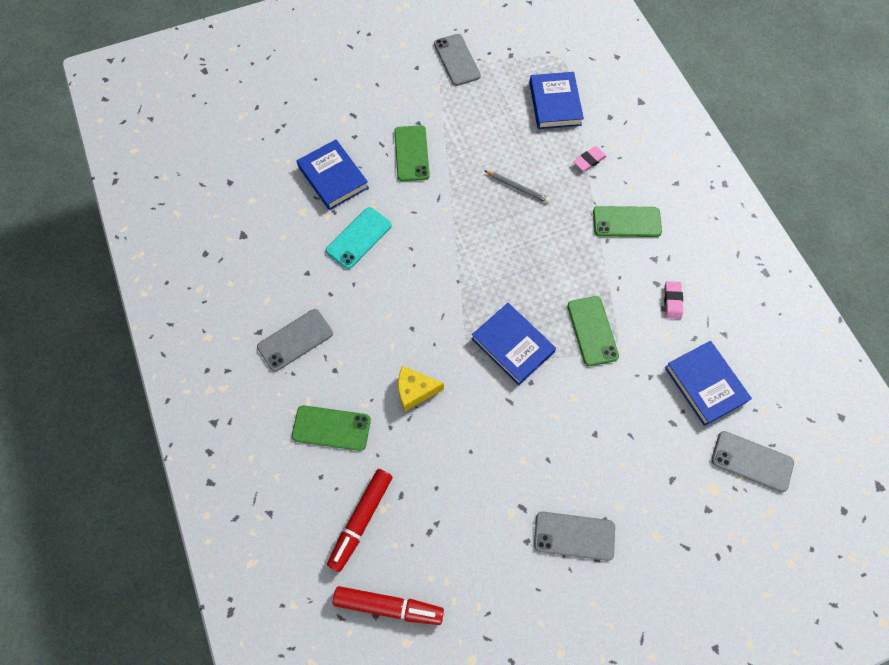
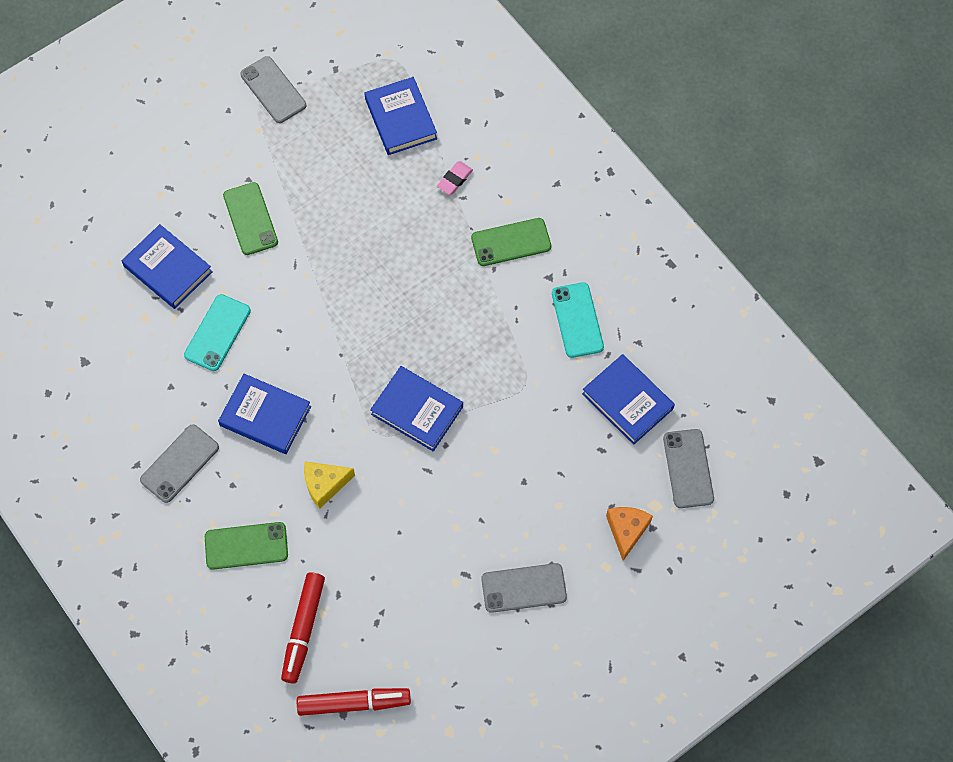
camera: 15 degrees left, 0 degrees up
grey pencil [484,170,550,203] -> none
green phone [567,296,619,366] -> none
pink eraser [664,281,683,319] -> turquoise phone [552,282,604,358]
grey phone [711,431,794,492] -> grey phone turned 75 degrees clockwise [663,429,714,508]
none -> blue book [218,374,311,454]
none -> orange cheese [606,507,653,561]

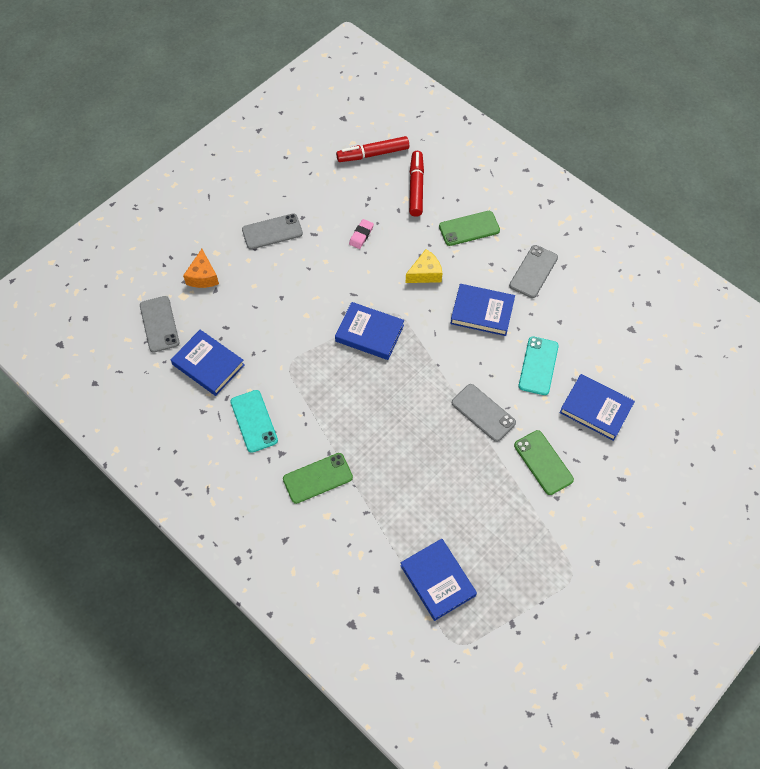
camera: 170 degrees right, 5 degrees down
grey phone [240,56,306,123] -> grey phone moved to [452,384,516,442]
pink eraser [437,161,473,195] -> pink eraser moved to [349,219,374,249]

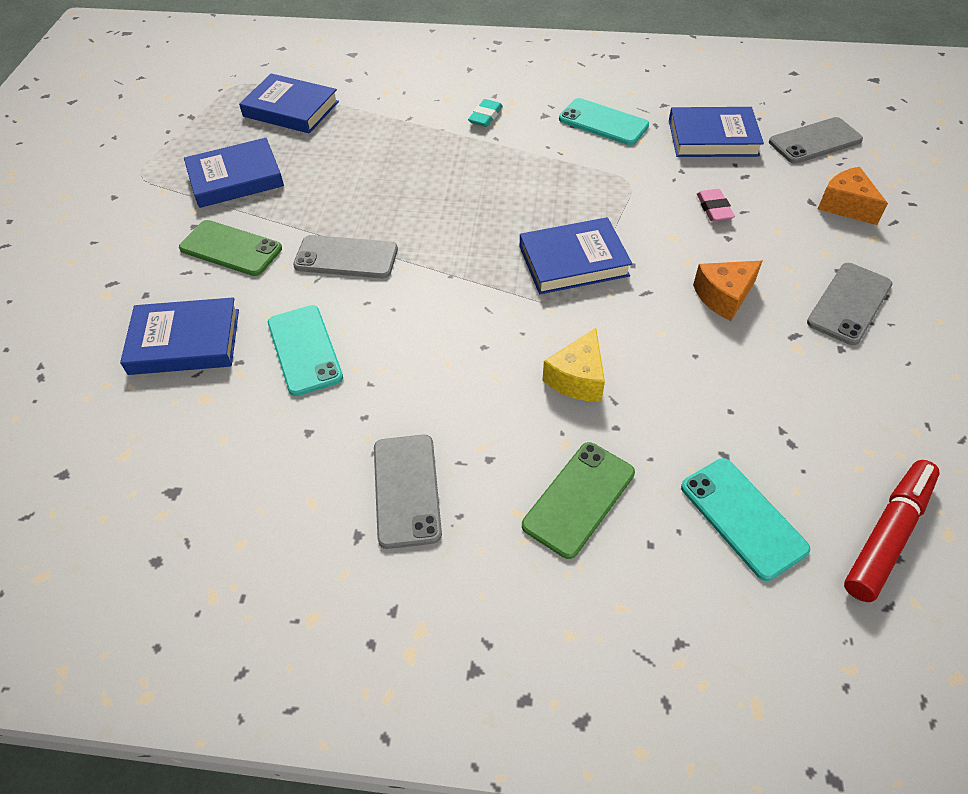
camera: 145 degrees right, 10 degrees down
grey phone [140,296,180,352] -> grey phone turned 60 degrees counterclockwise [769,117,863,164]
green phone [283,453,353,504] -> turquoise eraser [468,99,503,127]
pink eraser [349,219,374,249] -> pink eraser moved to [697,189,735,222]
red marker [409,151,424,217] -> turquoise phone [681,458,810,581]
blue book [450,284,515,336] -> blue book moved to [184,138,284,208]
none -> orange cheese [693,261,762,321]

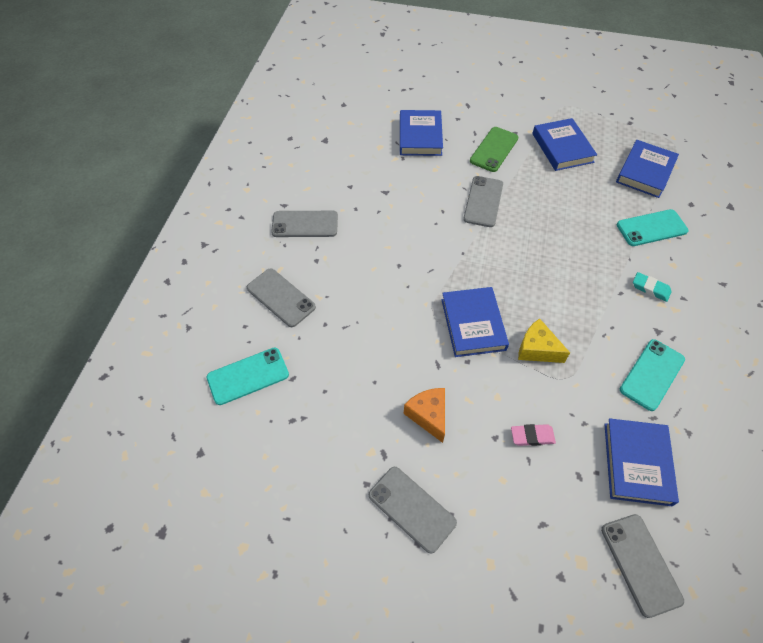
camera: 95 degrees right, 5 degrees up
turquoise phone [268,305,343,396] -> turquoise phone moved to [617,209,689,246]
green phone [522,442,635,559] -> grey phone [247,268,316,327]
yellow cheese [542,328,605,402] -> yellow cheese moved to [518,319,570,363]
orange cheese [818,167,888,225] -> none
red marker [844,460,940,602] -> none

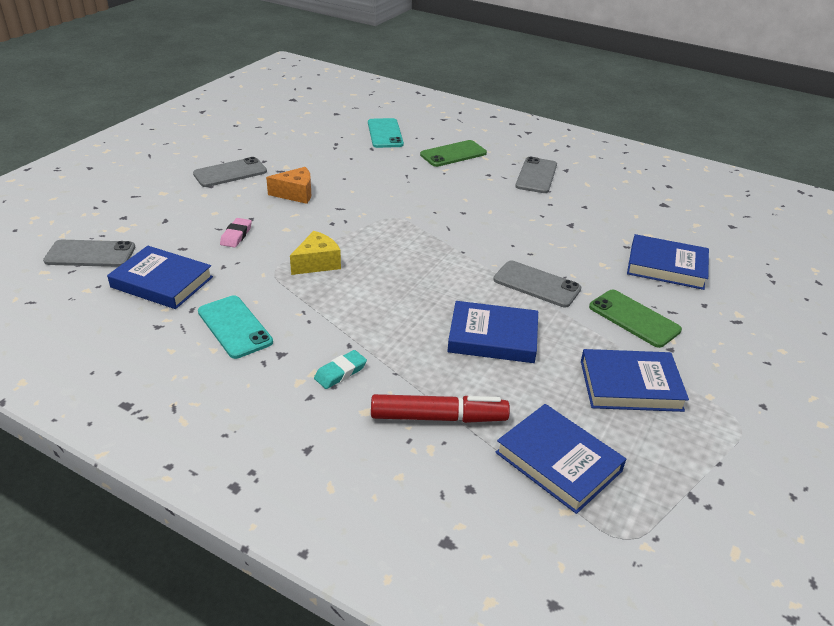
camera: 105 degrees right, 20 degrees down
grey phone [247,268,316,327] -> green phone [420,140,487,167]
blue book [441,287,509,357] -> blue book moved to [447,301,538,363]
turquoise phone [617,209,689,246] -> red marker [371,394,510,423]

